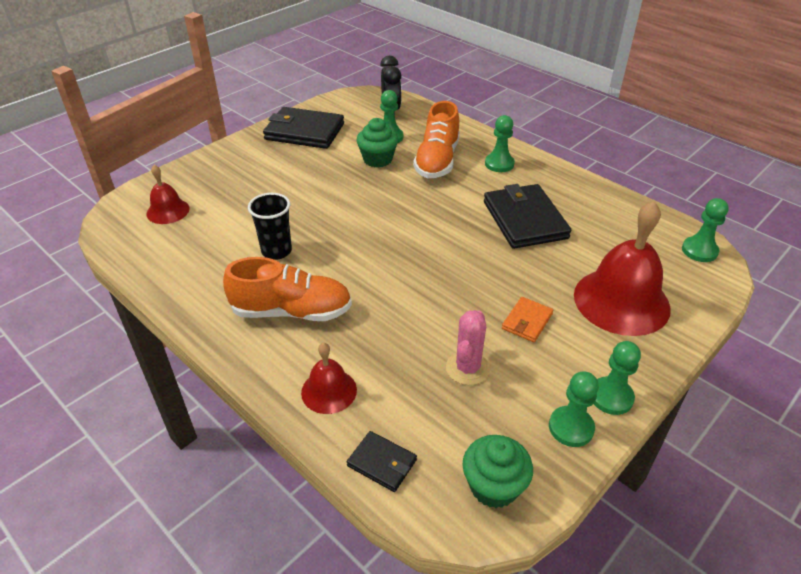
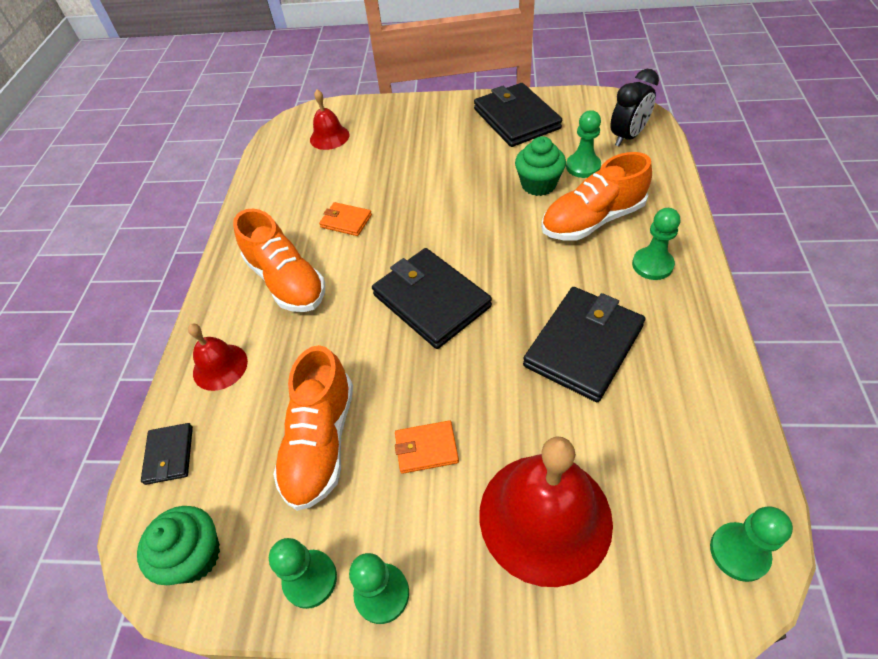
camera: 55 degrees right, 10 degrees up
black cup [248,193,292,260] -> orange wallet [319,202,372,236]
pink cactus [446,310,490,385] -> orange shoe [273,345,353,511]
none -> black wallet [372,248,492,349]

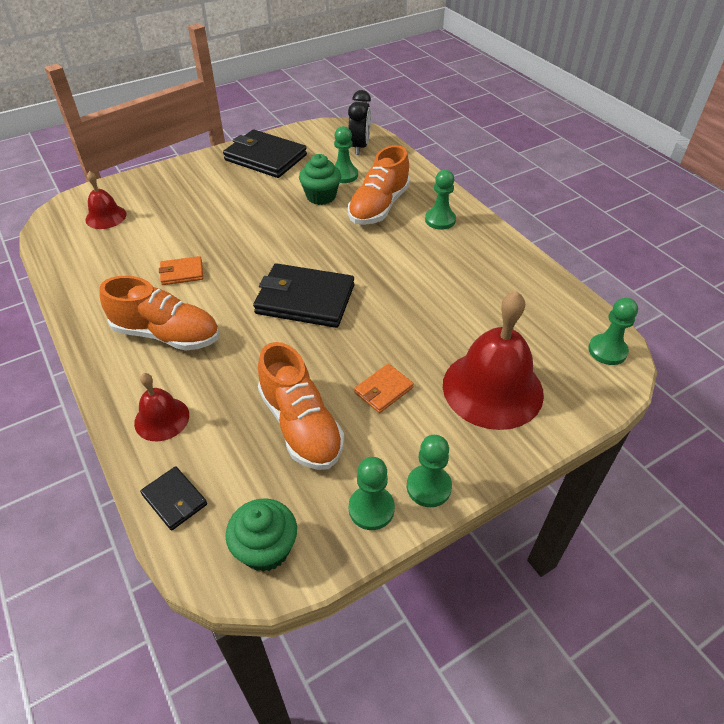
camera: 40 degrees left, 5 degrees down
black wallet [523,287,645,402] -> none

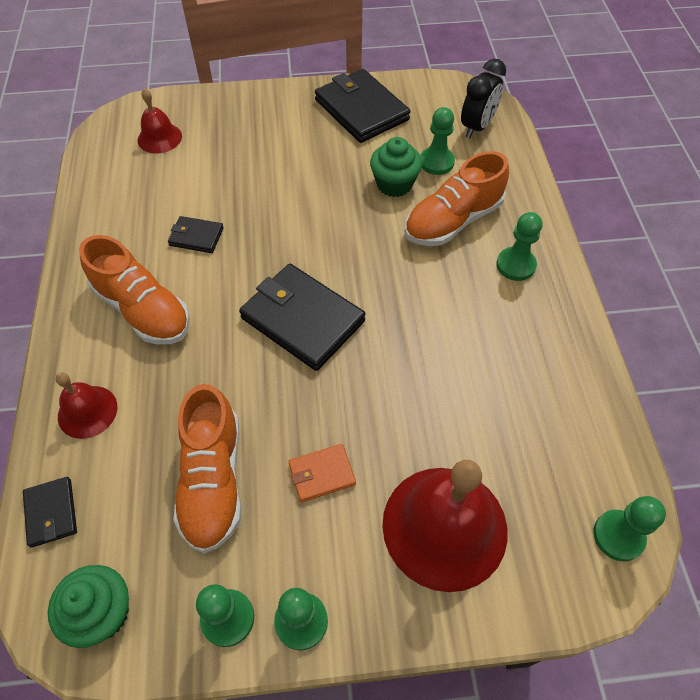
camera: 25 degrees right, 10 degrees up
orange wallet [159,256,203,285] -> black wallet [168,216,224,253]

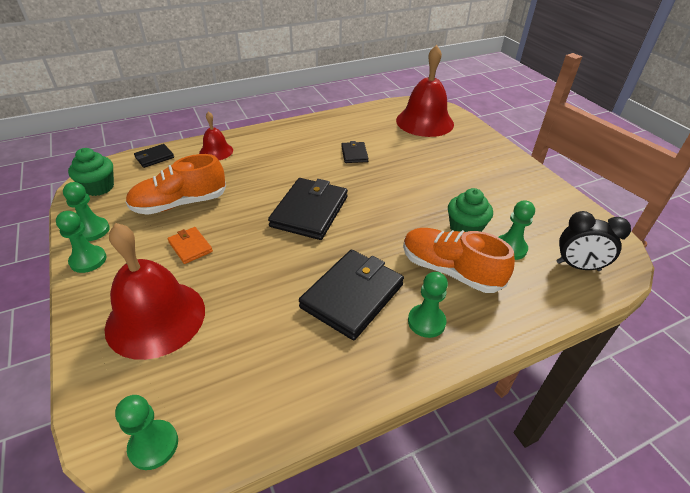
camera: 70 degrees right, 15 degrees down
orange shoe [79,235,190,344] -> none
red bell [137,88,182,153] -> red bell [396,45,454,137], size x1.93
black wallet [315,69,410,143] -> black wallet moved to [299,250,404,340]

